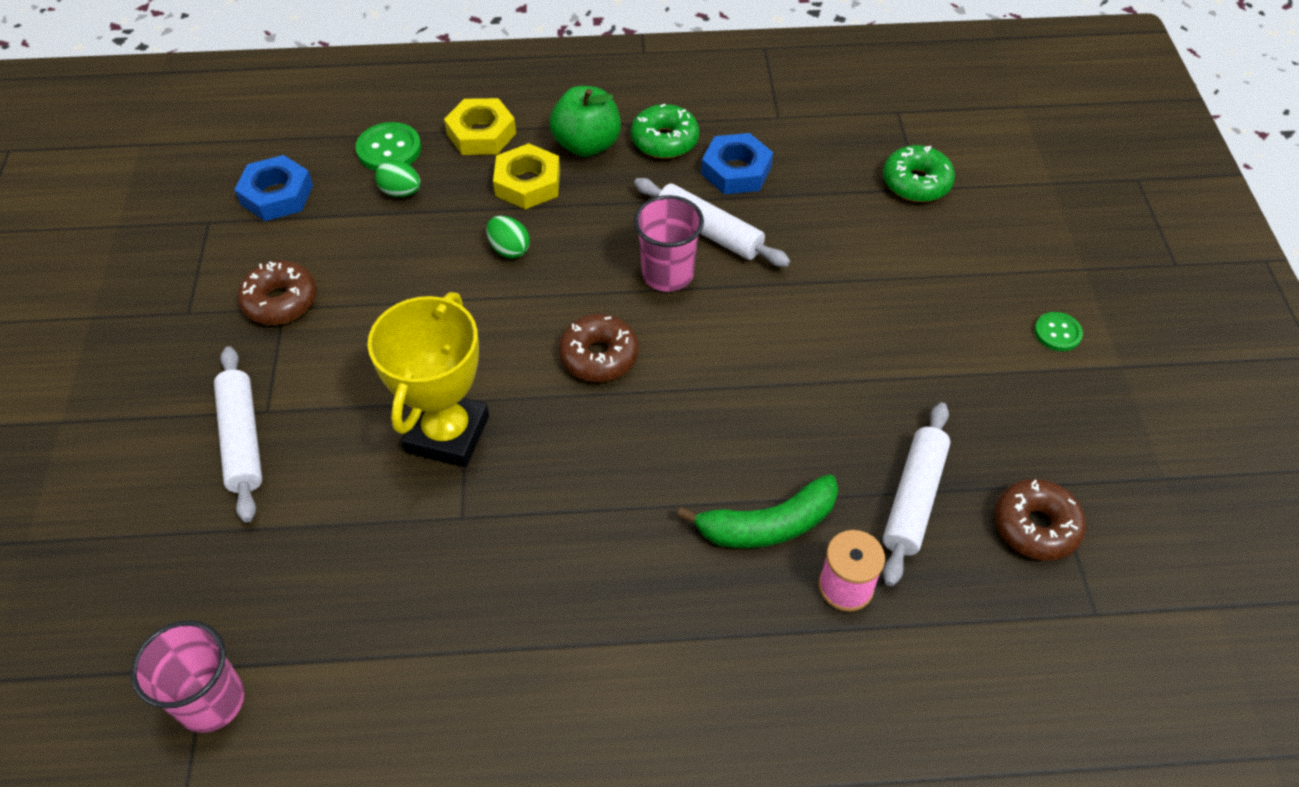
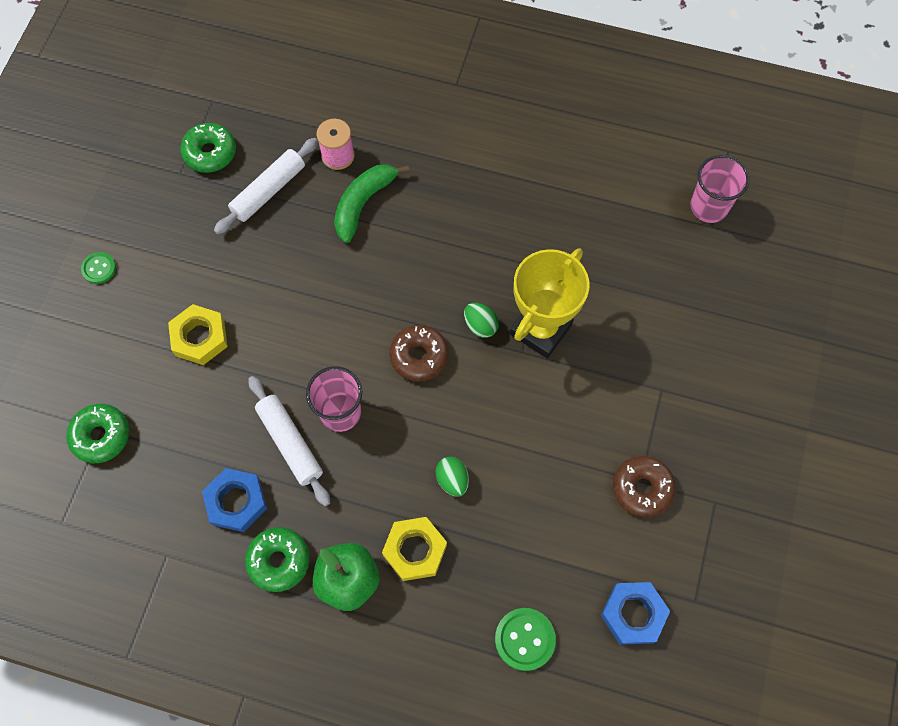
camera: 160 degrees left, 15 degrees up
white rolling pin [214,346,262,523] -> none
green egg [375,160,421,197] -> green egg moved to [464,303,499,338]
yellow nut [444,98,516,155] -> yellow nut moved to [168,304,228,365]
green banana [677,474,838,548] -> green banana turned 60 degrees counterclockwise [334,164,410,243]
brown donut [994,479,1086,561] -> green donut [180,123,236,173]

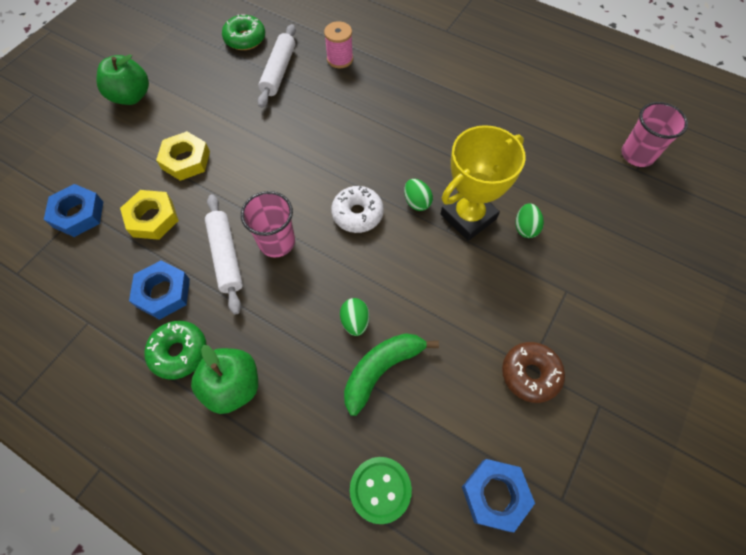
camera: 15 degrees right, 5 degrees down
green donut [66,404,129,463] -> blue nut [44,184,103,237]
green button [81,252,116,284] -> green apple [96,54,149,105]
white rolling pin [214,138,318,234] -> white rolling pin turned 45 degrees counterclockwise [258,24,296,108]
green banana [334,164,410,243] -> green banana moved to [344,333,439,416]
yellow nut [382,517,447,581] -> yellow nut moved to [120,190,179,240]
brown donut [389,325,449,382] -> white donut [331,186,384,233]
none -> green egg [516,203,544,238]

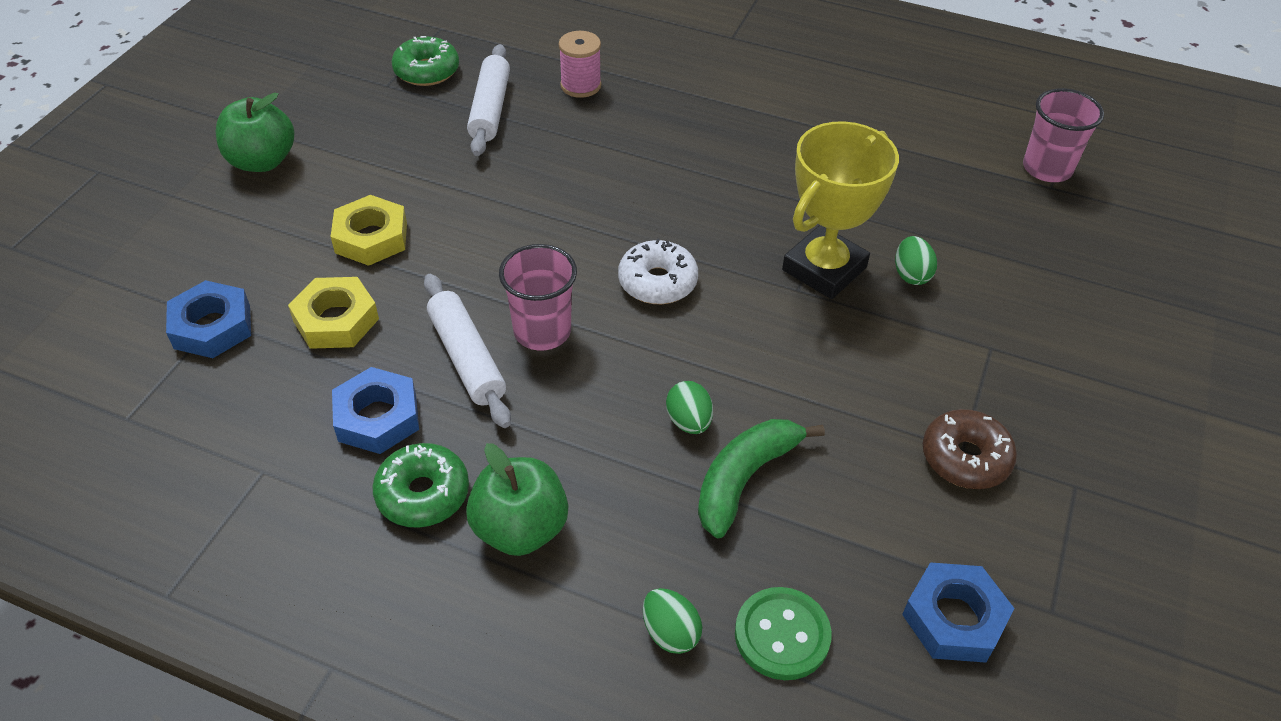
camera: 10 degrees left, 15 degrees down
green egg [404,179,433,211] -> green egg moved to [643,588,703,654]

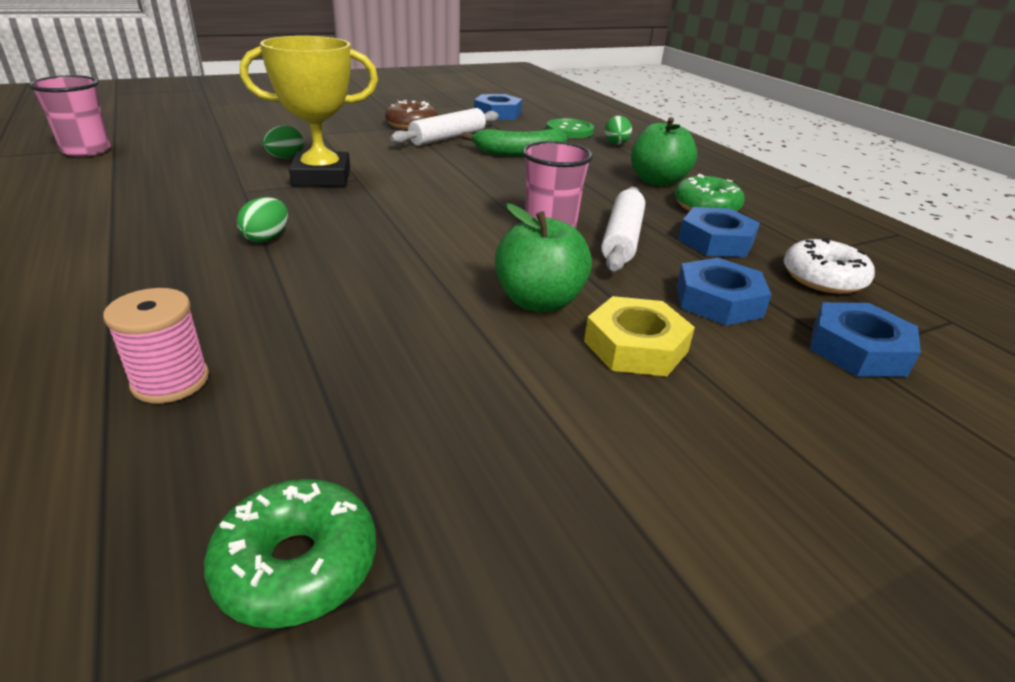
camera: 140 degrees left, 15 degrees down
green apple [216,93,294,172] -> green apple moved to [495,203,592,312]
yellow nut [288,277,379,349] -> blue nut [677,258,772,326]
white rolling pin [467,44,510,156] -> white rolling pin moved to [390,108,499,146]
white donut [618,238,698,304] -> white donut moved to [784,237,875,294]
green egg [666,381,713,434] -> green egg moved to [237,197,288,243]

